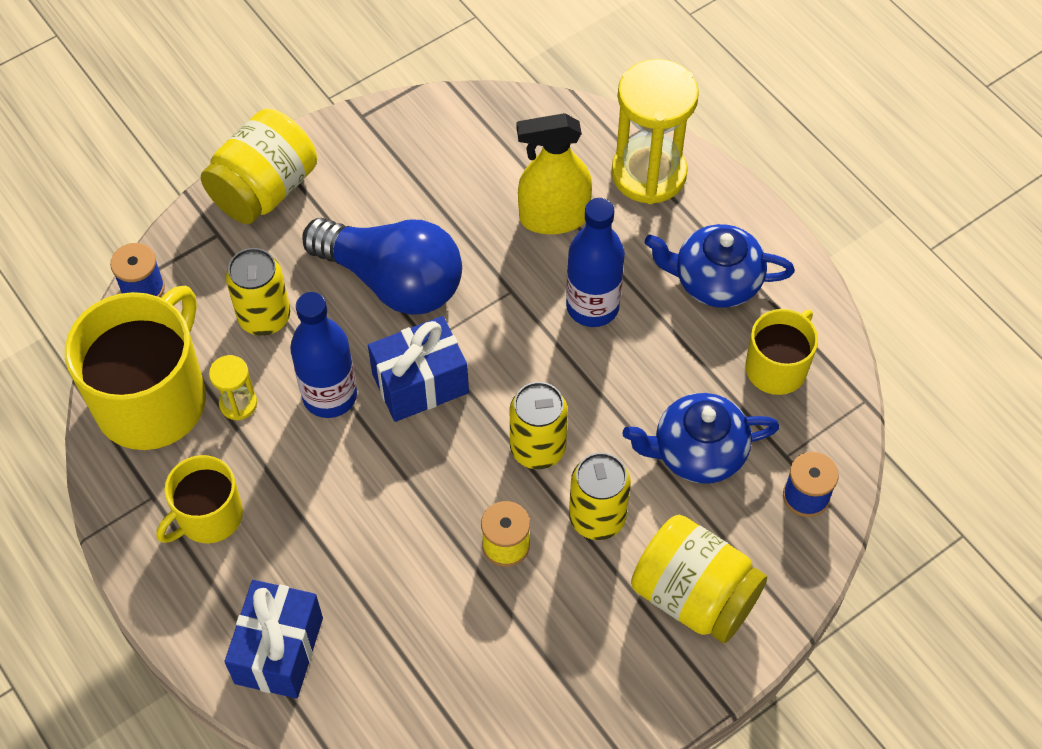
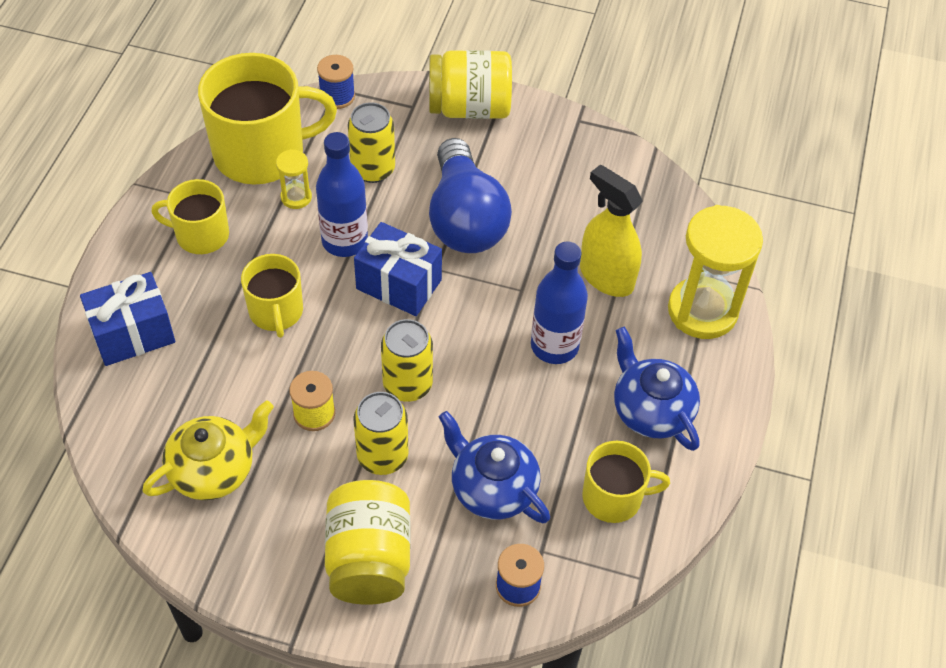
camera: 50 degrees right, 5 degrees down
none -> yellow teapot [142,400,274,500]
none -> yellow mug [241,254,303,338]

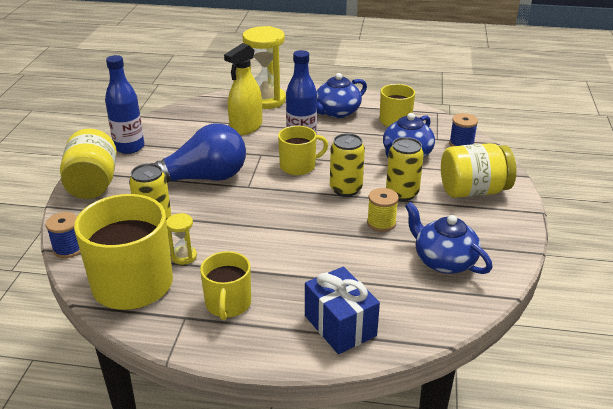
camera: 95 degrees left, 20 degrees down
yellow teapot [142,400,274,500] -> blue teapot [405,202,492,274]
yellow mug [241,254,303,338] -> yellow mug moved to [278,126,328,175]
blue bottle [316,132,368,257] -> blue bottle moved to [105,55,144,154]
blue gift [354,222,442,316] -> none

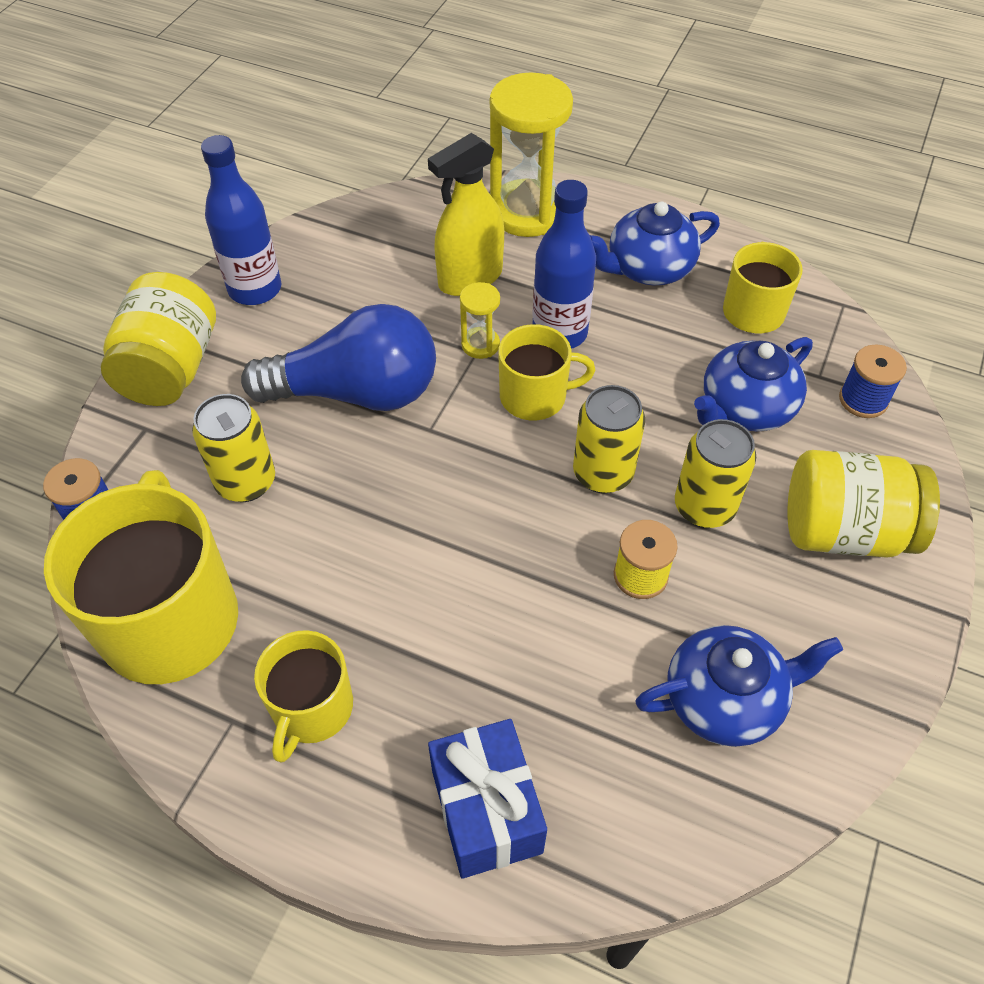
camera: 15 degrees right, 20 degrees up
yellow hourglass [167,213,197,265] -> yellow hourglass moved to [460,282,500,359]
blue teapot [405,202,492,274] -> blue teapot turned 105 degrees clockwise [635,625,843,747]

